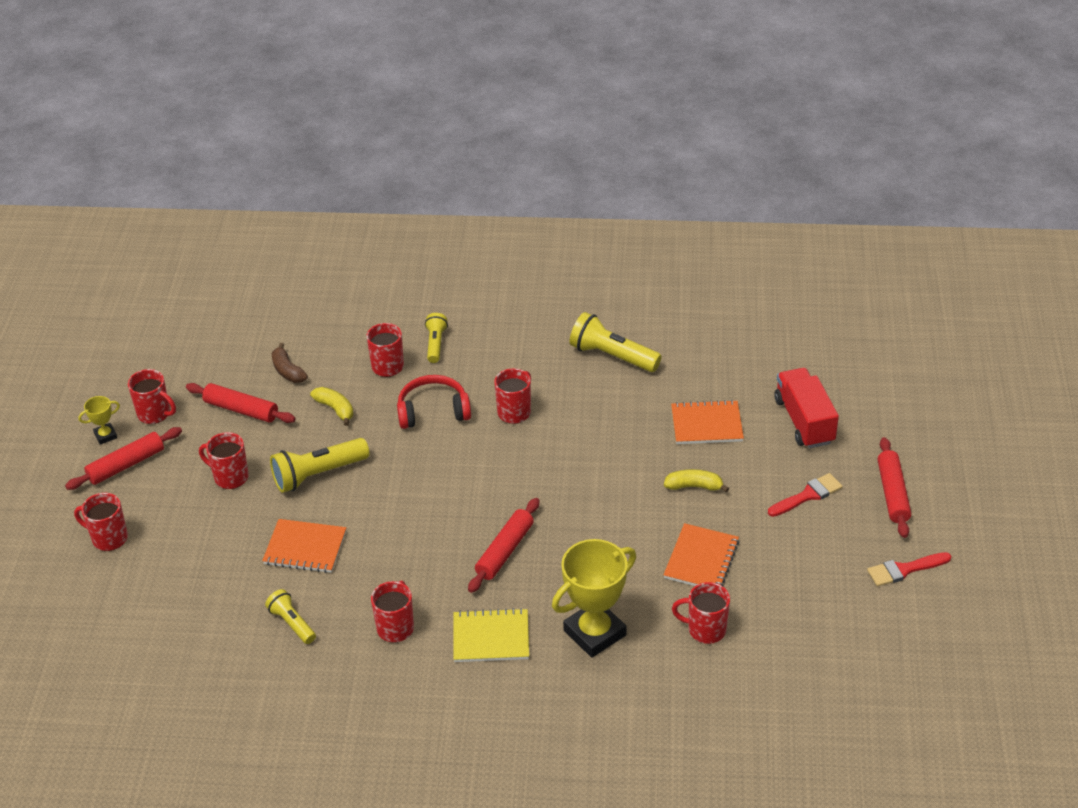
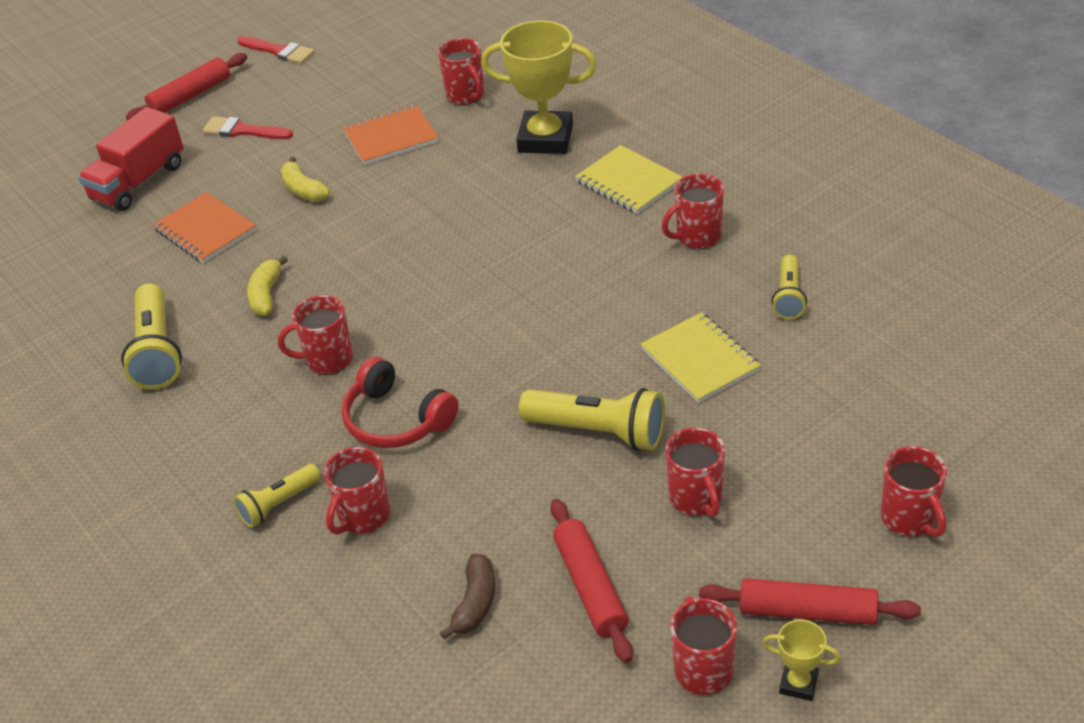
camera: 130 degrees left, 0 degrees up
orange notebook [262,519,346,573] -> yellow notebook [641,312,761,403]
yellow banana [310,387,353,426] -> yellow banana moved to [247,256,288,316]
red rolling pin [468,498,539,593] -> none

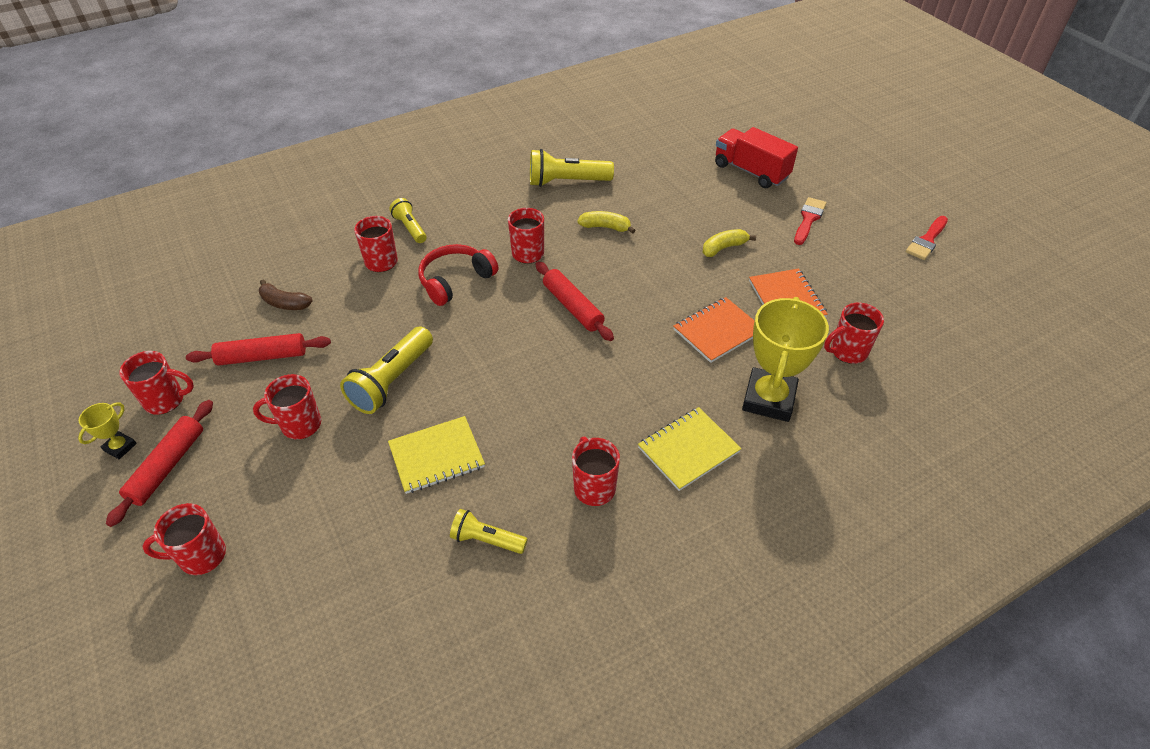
camera: 95 degrees right, 5 degrees up
red rolling pin [126,53,247,121] -> red rolling pin moved to [535,261,614,341]
orange notebook [153,192,257,263] -> orange notebook moved to [673,297,754,363]

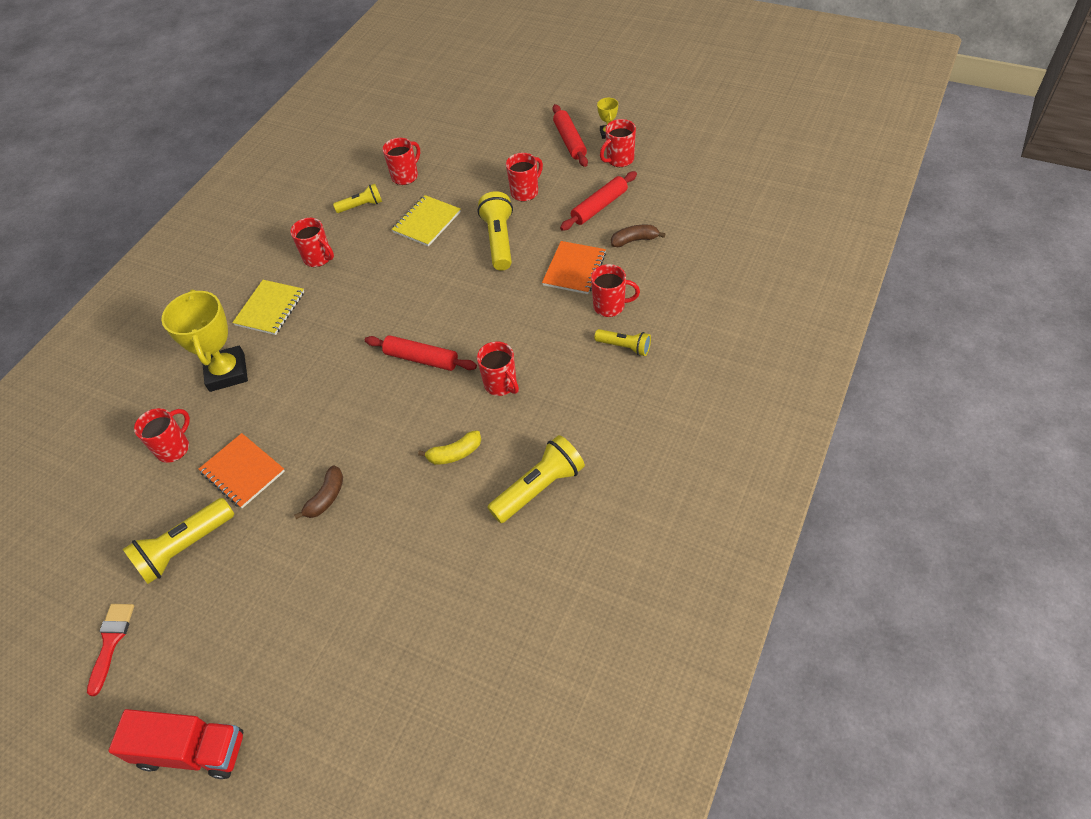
camera: 150 degrees right, 5 degrees up
red mug [143,503,226,575] -> red mug moved to [383,138,420,185]
red headphones [418,244,498,306] -> none
orange notebook [673,297,754,363] -> orange notebook moved to [542,241,606,294]
yellow banana [703,229,756,257] -> brown banana [294,465,343,519]
red truck [715,127,798,188] -> red truck moved to [108,709,243,779]
red brush [794,197,827,245] -> none
none -> yellow flashlight [123,498,234,584]

